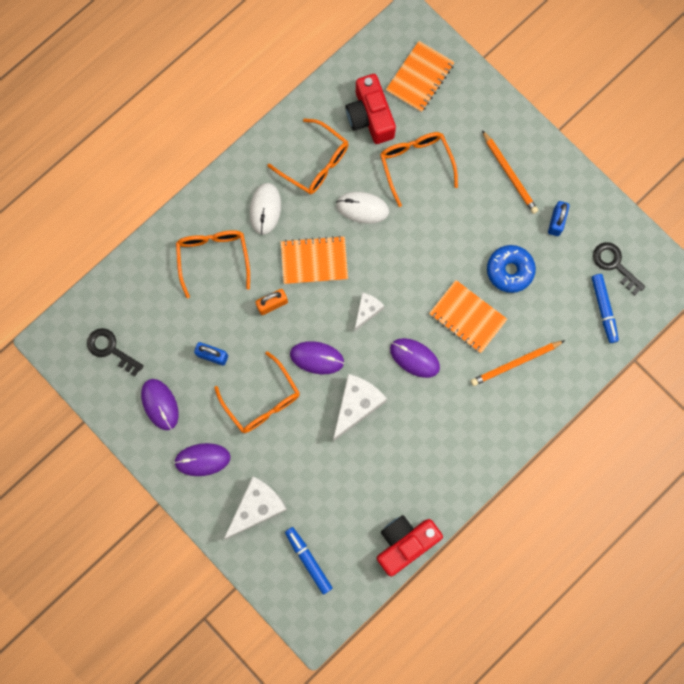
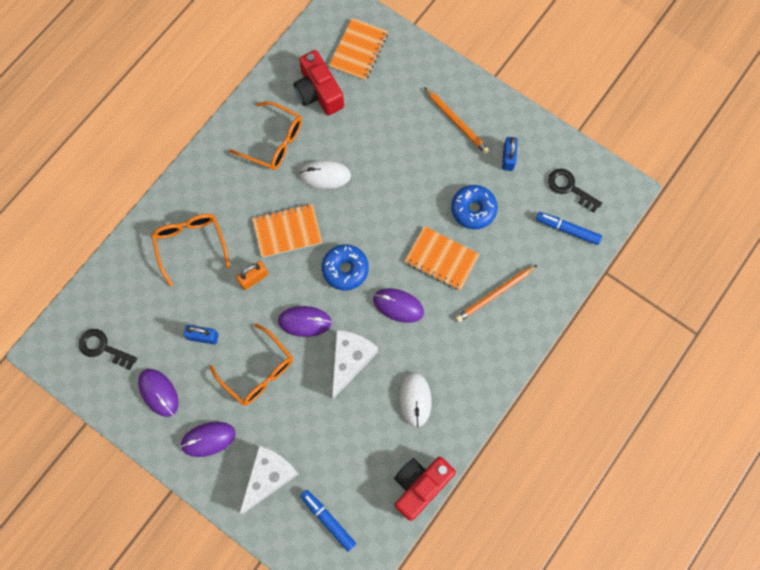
camera: 10 degrees left, 5 degrees down
white mouse [250,183,281,235] -> white mouse moved to [400,372,432,427]
white cheese [355,292,384,331] -> blue donut [322,245,369,290]
orange glasses [380,132,458,207] -> none
blue marker [592,274,619,343] -> blue marker turned 135 degrees clockwise [536,212,602,245]

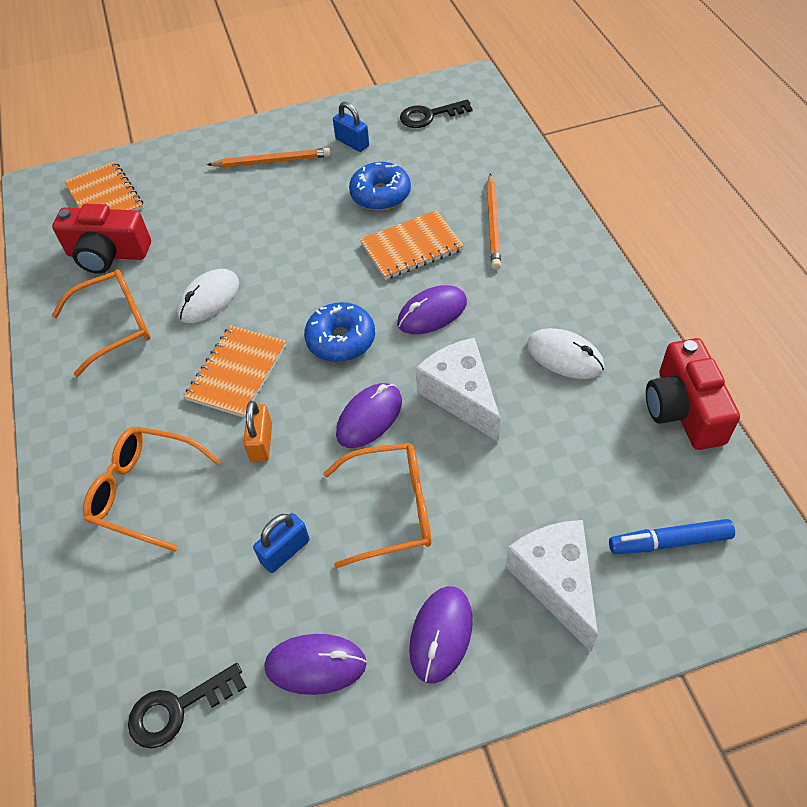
camera: 50 degrees left, 20 degrees down
blue marker [536,212,602,245] -> none

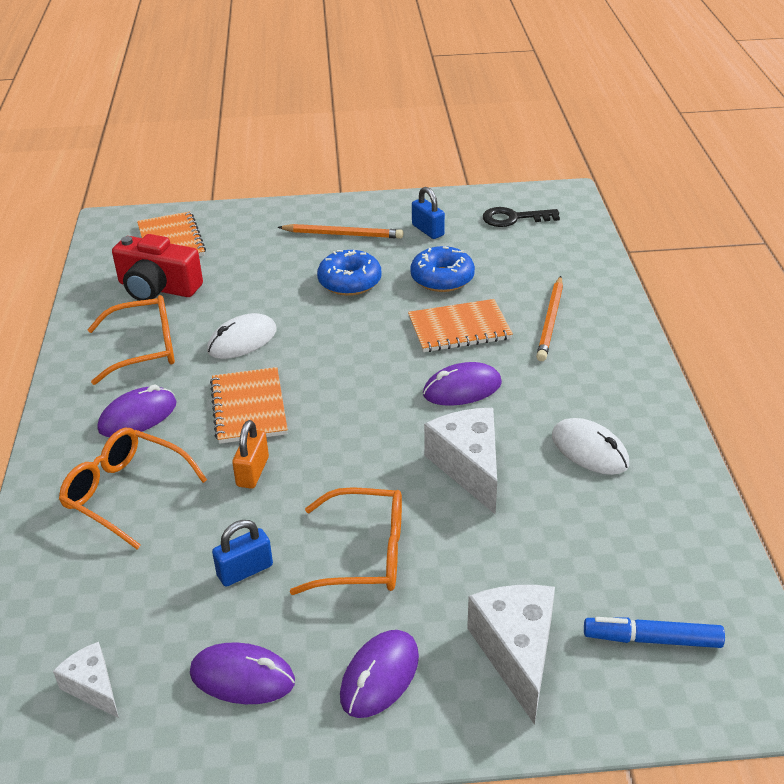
camera: 10 degrees right, 15 degrees down
black key [128,663,246,749] -> white cheese [53,642,119,718]
orange notebook [184,325,286,418] -> orange notebook turned 45 degrees counterclockwise [210,367,288,444]
blue donut [304,302,375,362] -> blue donut moved to [317,250,382,296]
purple mouse [336,383,402,448] -> purple mouse moved to [98,385,177,437]
red camera [646,338,740,450] -> none

